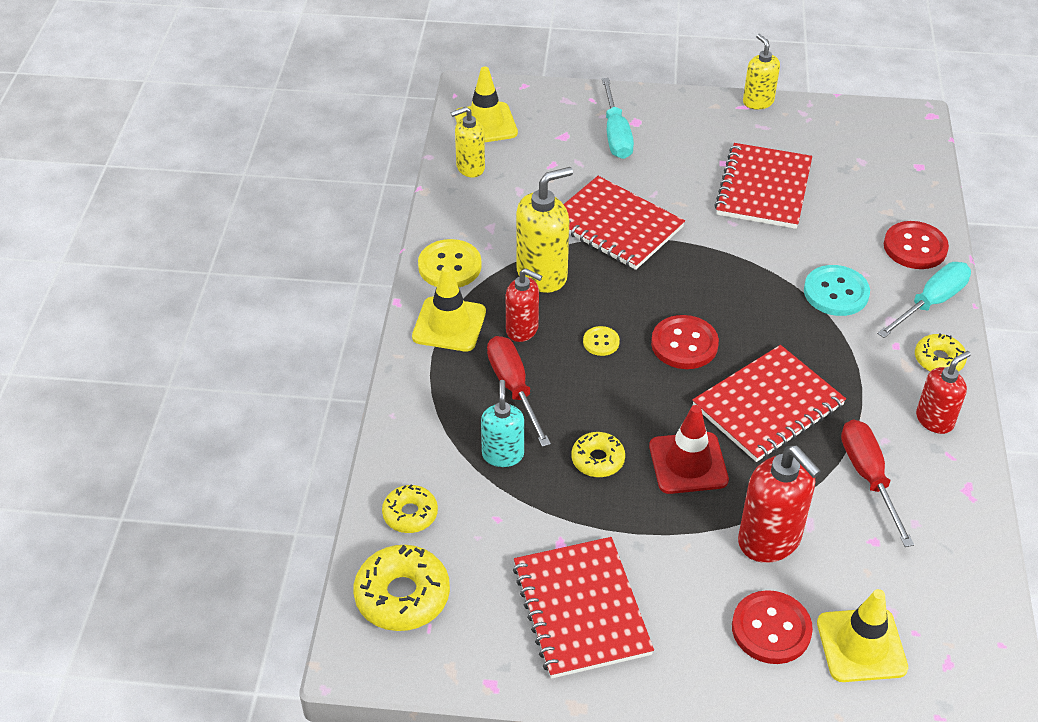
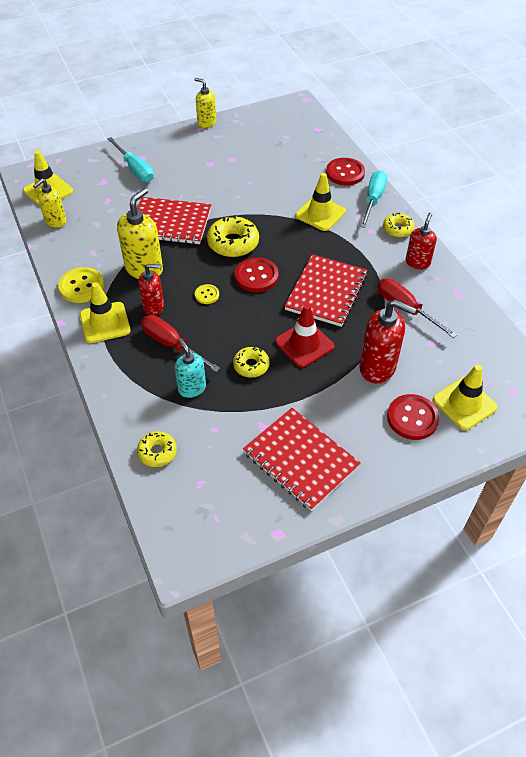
camera: 30 degrees left, 5 degrees up
yellow donut [354,545,450,631] -> yellow donut moved to [207,215,259,257]
red notebook [715,143,812,229] -> none
turquoise button [804,265,870,316] -> yellow traffic cone [295,173,346,231]

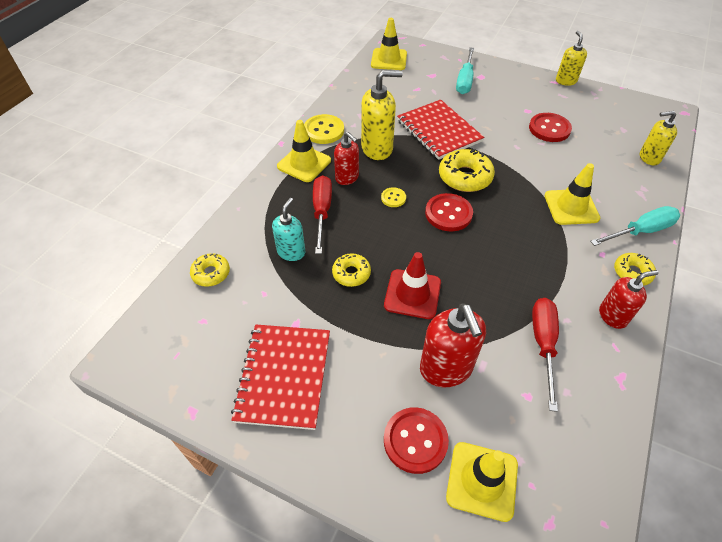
camera: 50 degrees right, 0 degrees up
yellow soap dispenser [33,178,66,228] -> yellow soap dispenser moved to [640,111,677,165]
red notebook [284,254,367,327] -> none
red button [326,158,365,186] -> red button moved to [529,113,572,142]

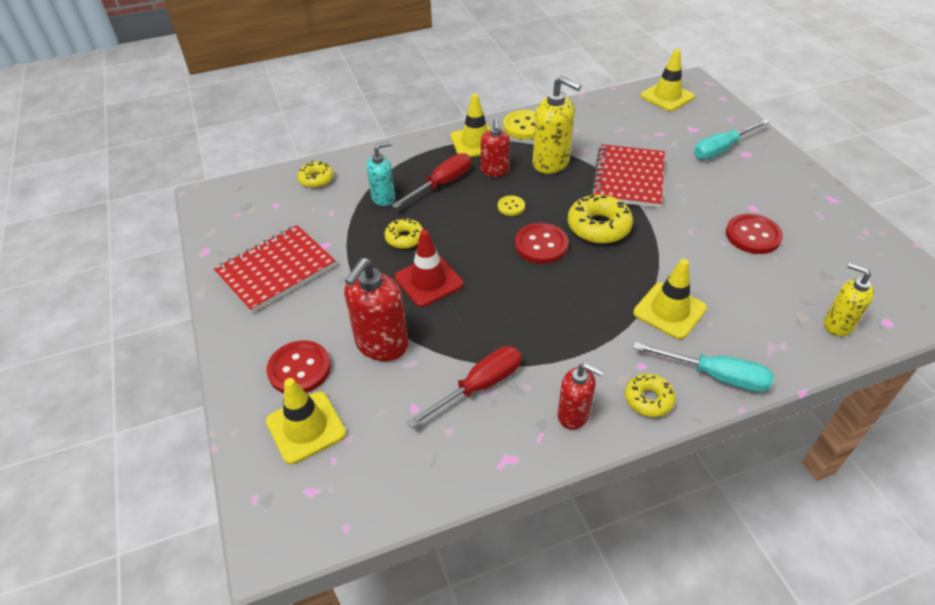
camera: 45 degrees right, 5 degrees down
yellow soap dispenser [556,31,587,86] -> none

